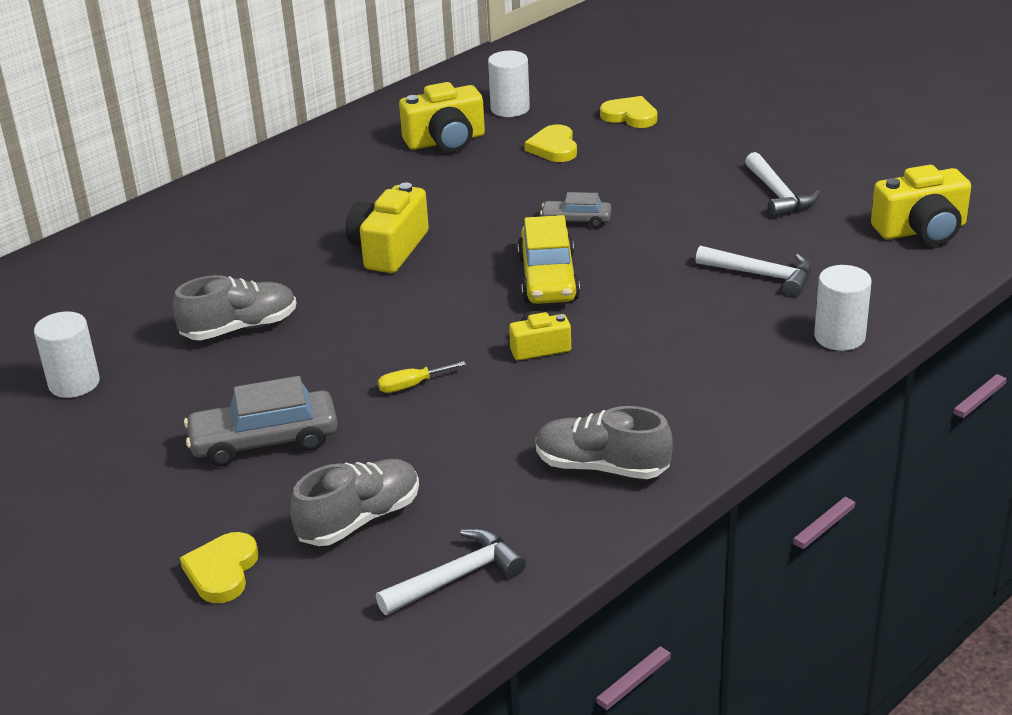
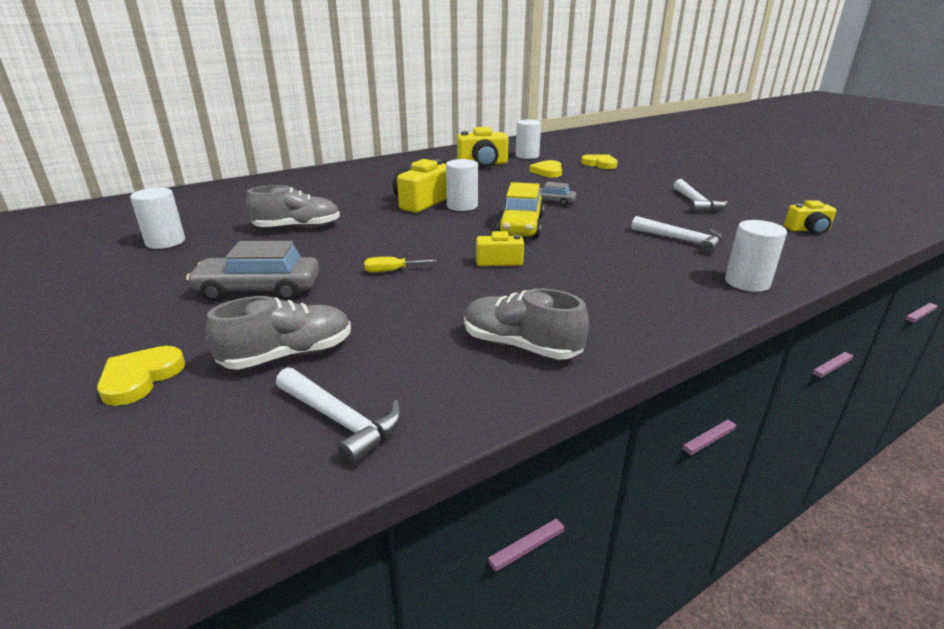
camera: 10 degrees right, 5 degrees down
white hammer [376,529,526,615] -> white hammer turned 60 degrees clockwise [276,367,402,466]
yellow camera [871,165,971,245] -> yellow camera [784,200,836,235], size x0.59
none -> white cylinder [446,159,478,211]

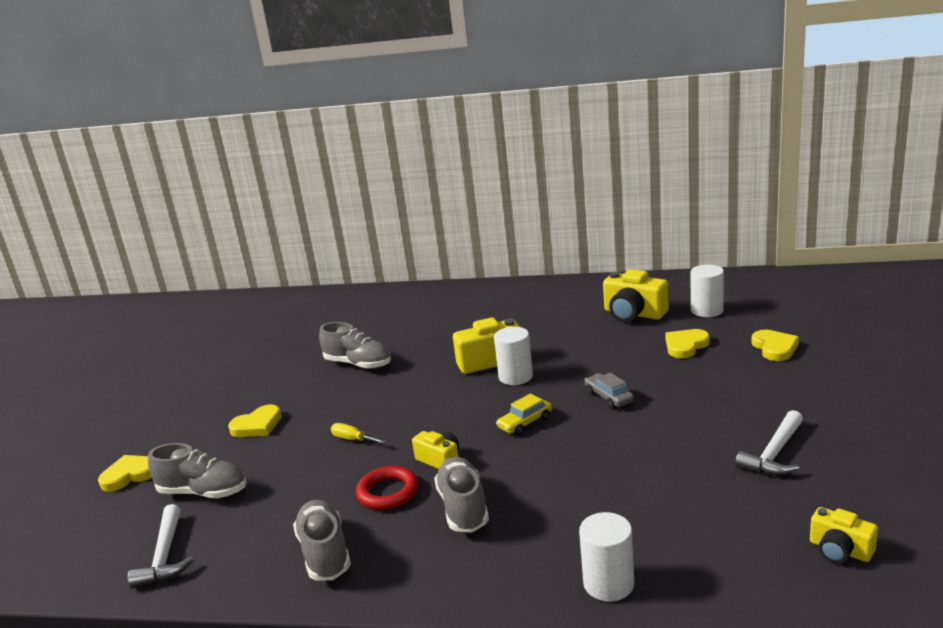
camera: 45 degrees right, 5 degrees down
white cylinder [130,188,185,249] -> none
grey car [186,241,319,301] -> yellow heart [228,404,282,437]
yellow car [497,182,544,238] -> yellow car [496,393,552,435], size x0.57
white hammer [631,216,723,255] -> none
none -> red ring [356,466,419,510]
none -> grey shoe [434,457,489,533]

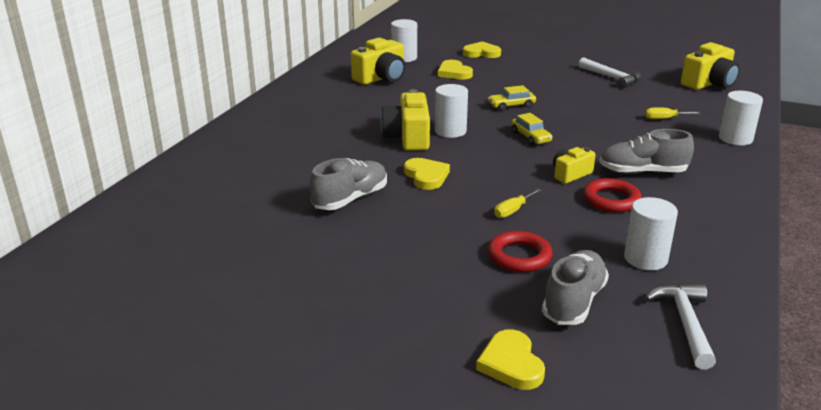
camera: 80 degrees left, 5 degrees up
white hammer [128,504,193,588] -> white hammer turned 90 degrees counterclockwise [645,283,716,370]
yellow heart [228,404,282,437] -> yellow heart moved to [404,158,450,190]
grey shoe [293,500,351,580] -> none
grey car [585,373,634,409] -> yellow car [488,85,536,111]
yellow camera [810,507,878,563] -> yellow camera [681,42,740,90], size x1.69
none -> red ring [488,231,553,272]
none -> white cylinder [624,197,678,270]
none -> yellow screwdriver [645,107,701,119]

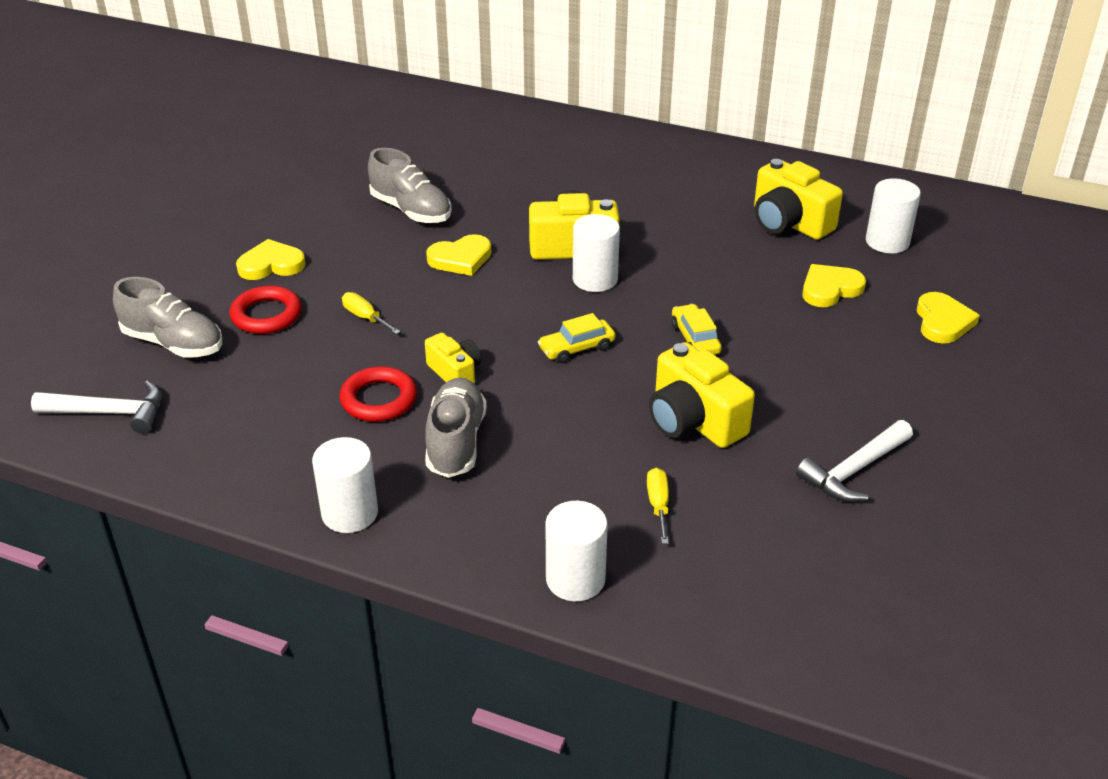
camera: 90 degrees right, 10 degrees up
yellow heart [476,329,545,390] -> yellow heart moved to [236,239,306,280]
white cylinder [624,197,678,270] -> white cylinder moved to [312,437,378,533]
yellow camera [681,42,740,90] -> yellow camera moved to [649,342,755,448]

